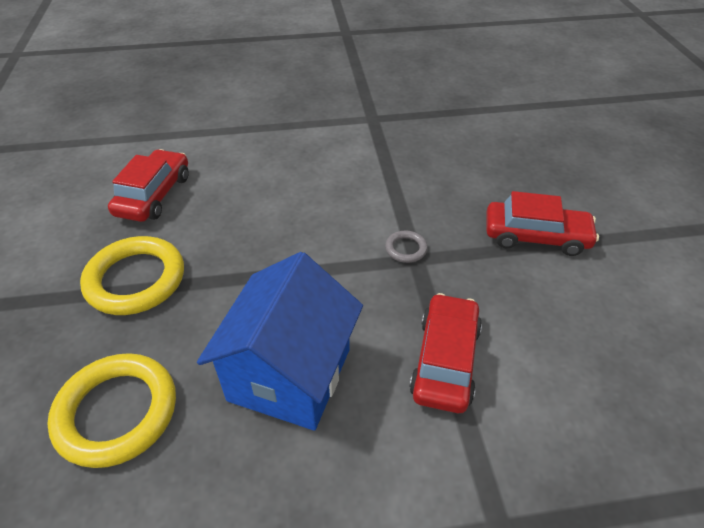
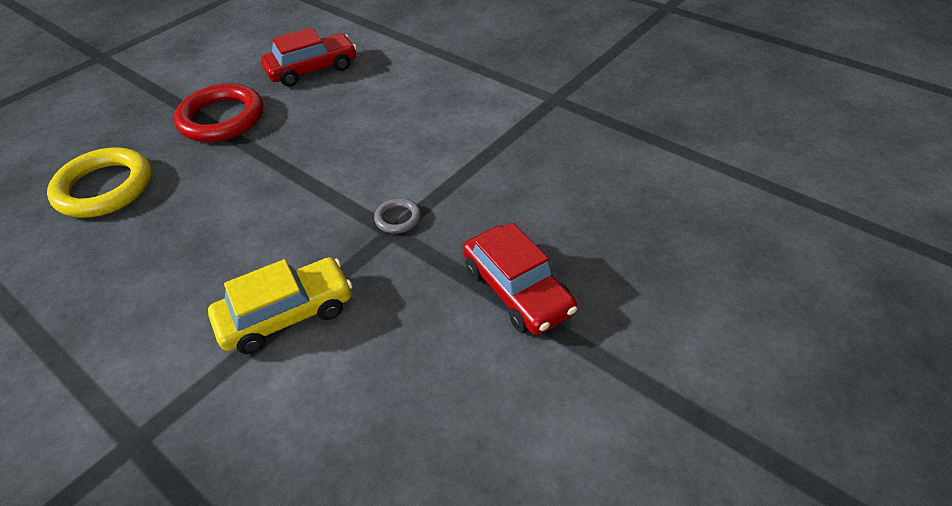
camera: 50 degrees right, 0 degrees up
yellow ring [80,236,184,315] -> red ring [174,84,264,142]
blue house [197,252,363,431] -> none
red car [409,293,482,413] -> yellow car [208,257,353,354]

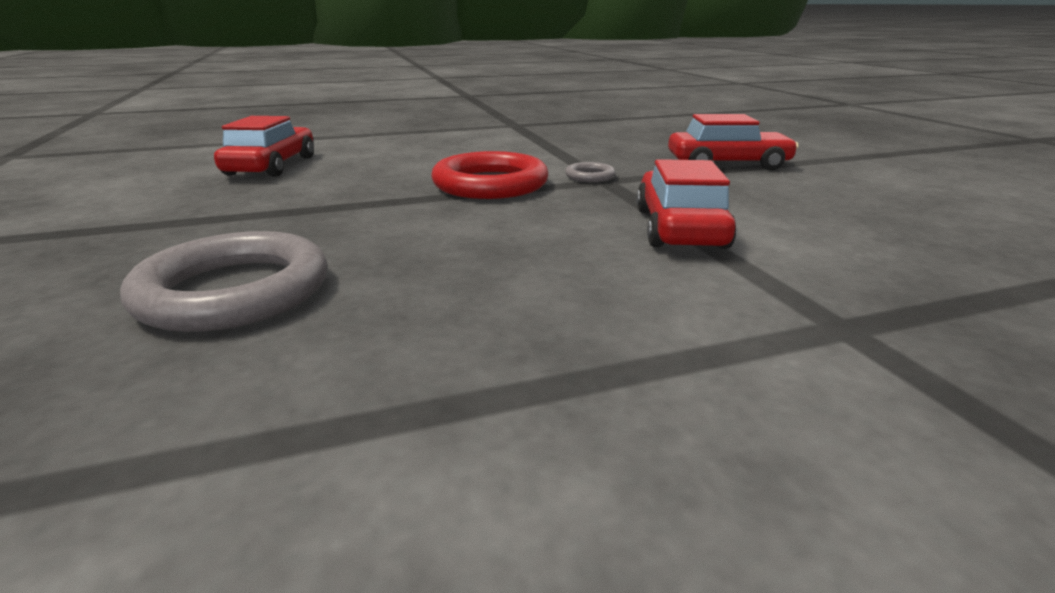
camera: 60 degrees left, 20 degrees down
yellow ring [47,147,152,218] -> grey ring [120,231,327,332]
red ring [174,84,264,142] -> red ring moved to [431,151,548,199]
yellow car [208,257,353,354] -> red car [636,159,737,249]

